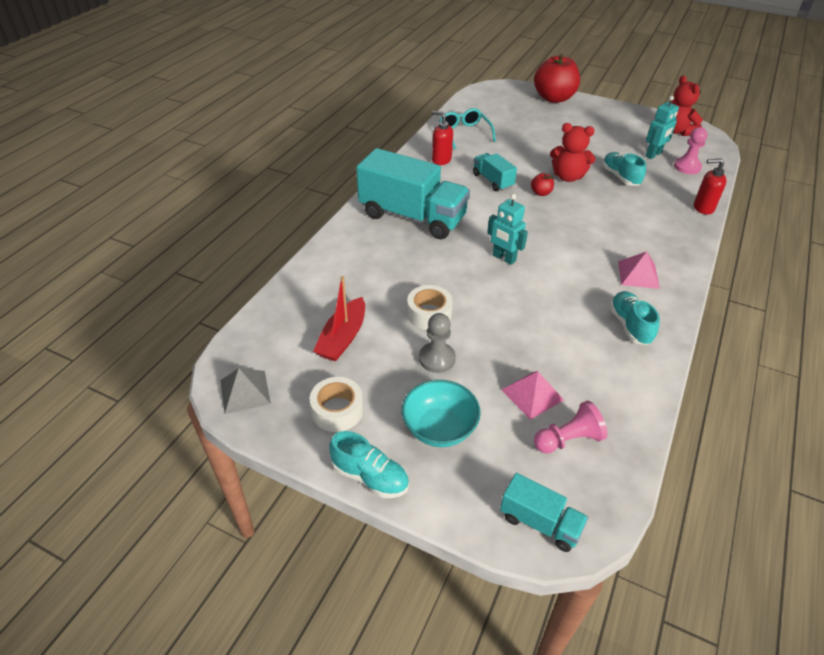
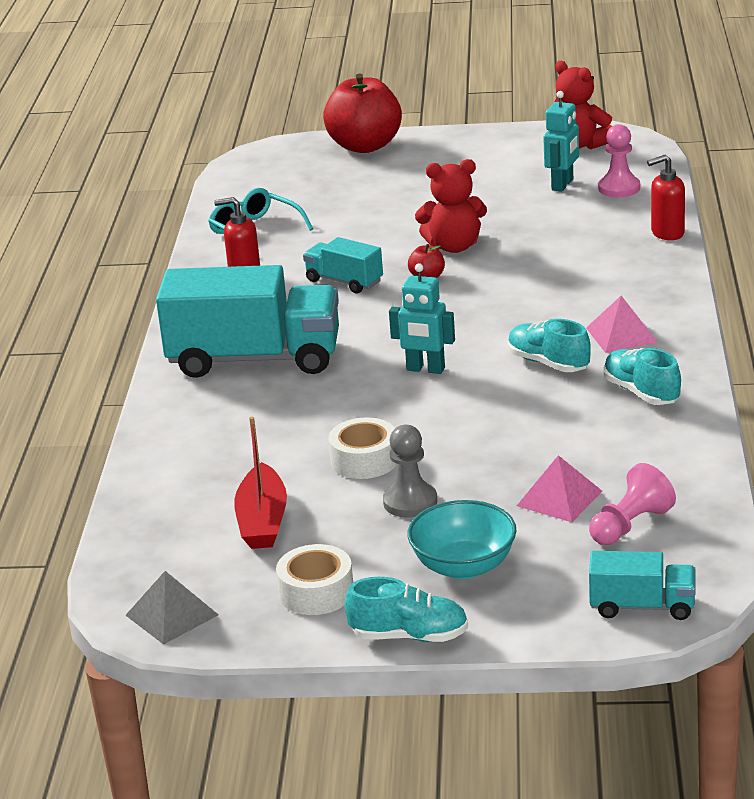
camera: 20 degrees left, 15 degrees down
turquoise shoe [602,152,646,186] -> turquoise shoe moved to [508,319,591,372]

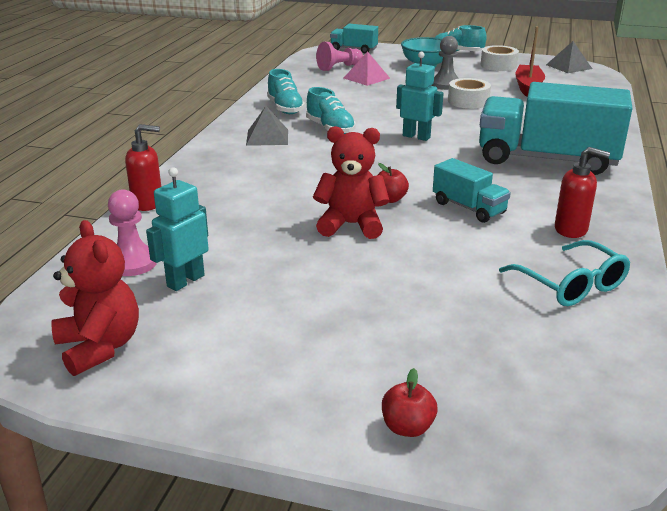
camera: 170 degrees left, 0 degrees up
red apple [323,73,402,153] -> red apple [382,368,438,437], size x0.42
pink pyramid [586,296,658,353] -> grey pyramid [246,106,288,146]

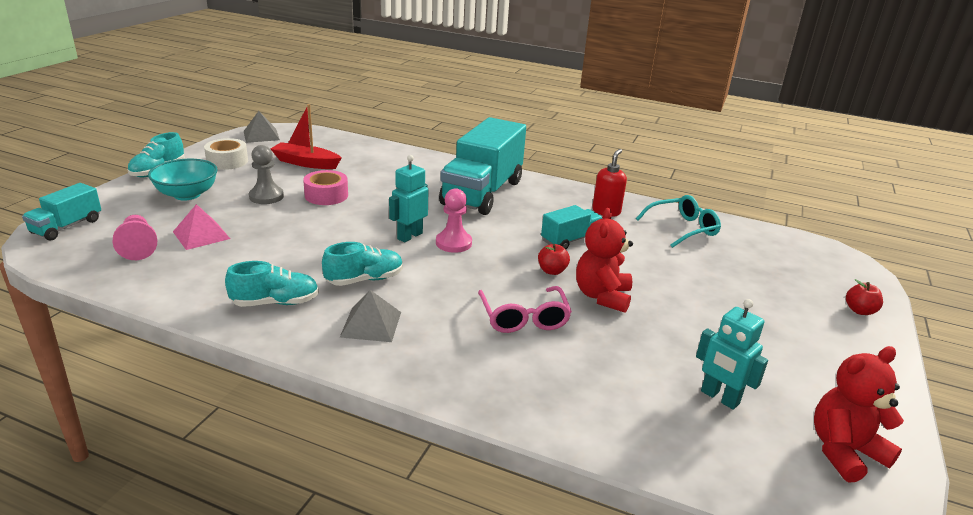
camera: 85 degrees left, 0 degrees up
pink pawn [108,189,157,276] -> pink pawn moved to [436,188,472,253]
red soap dispenser [125,124,161,211] -> none
white tape [448,78,491,109] -> pink tape [303,170,348,205]
none -> pink glasses [478,286,572,333]

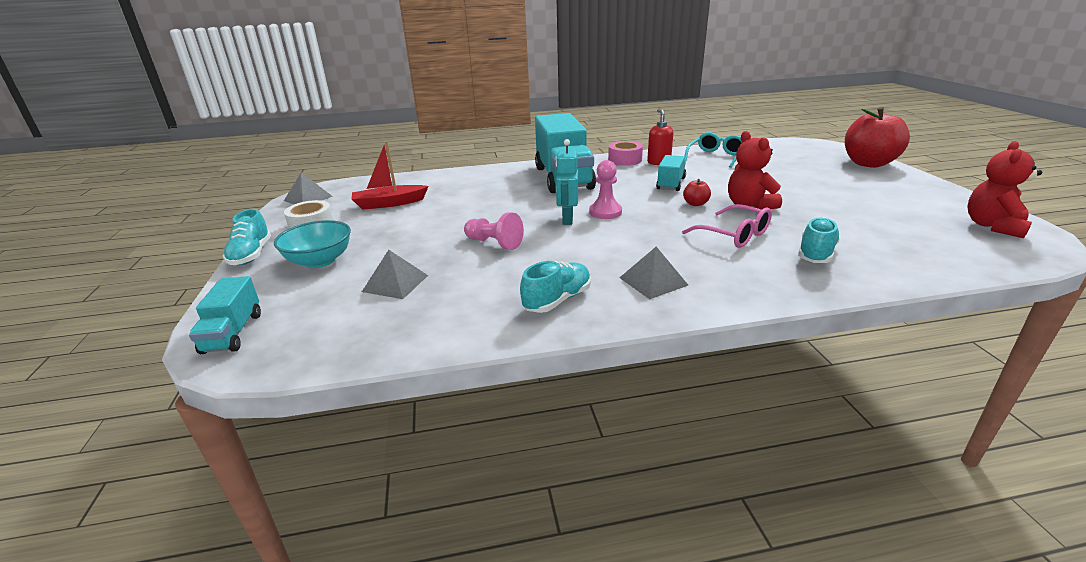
camera: 30 degrees left, 0 degrees up
pink pawn [113,215,157,260] -> pink pawn moved to [464,212,524,250]
pink pyramid [173,204,230,250] -> grey pyramid [362,250,428,299]
grey pawn [249,145,284,204] -> none
pink tape [303,170,348,205] -> pink tape moved to [608,141,643,166]
turquoise shoe [322,242,403,286] -> turquoise shoe moved to [798,217,840,263]
turquoise robot [696,299,768,410] -> none
red apple [846,279,883,315] -> red apple [845,107,910,168], size x2.40

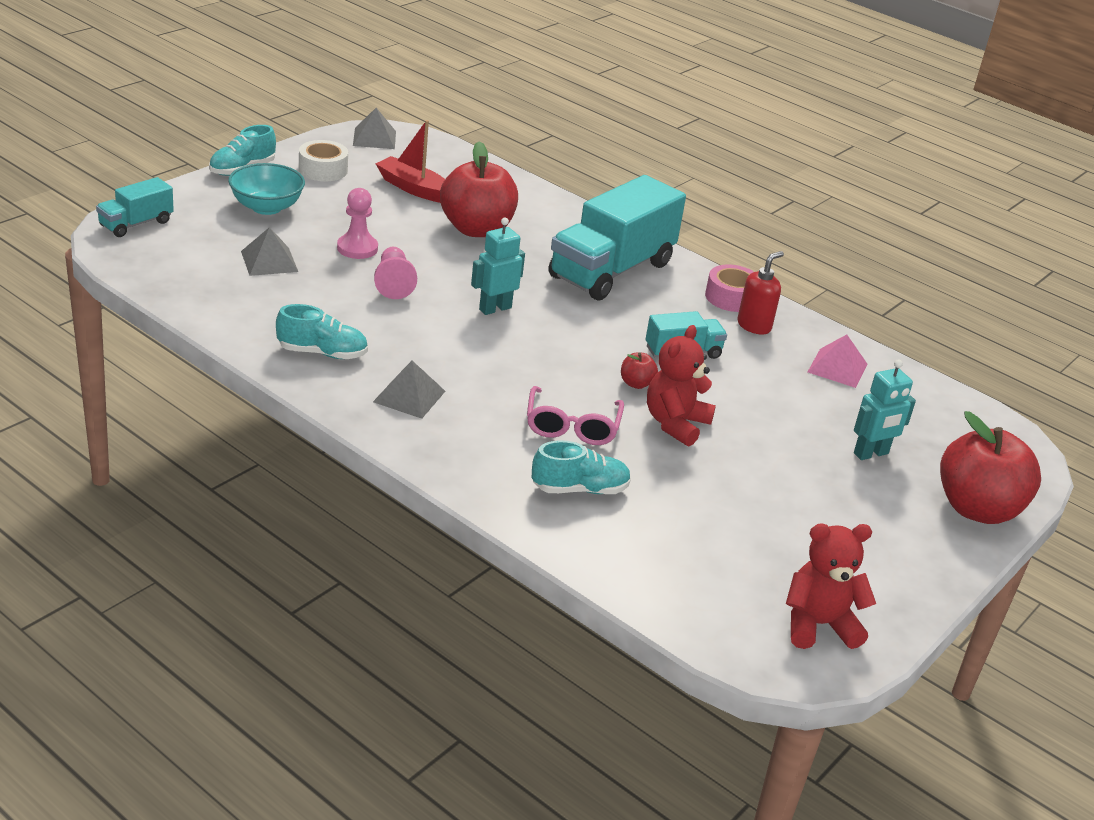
camera: 45 degrees right, 5 degrees up
pink pawn [589,160,622,219] -> pink pawn moved to [337,188,378,259]
turquoise glasses [684,132,742,168] -> pink pyramid [808,335,867,388]
none -> red apple [440,141,518,237]
none -> turquoise robot [854,359,916,460]

